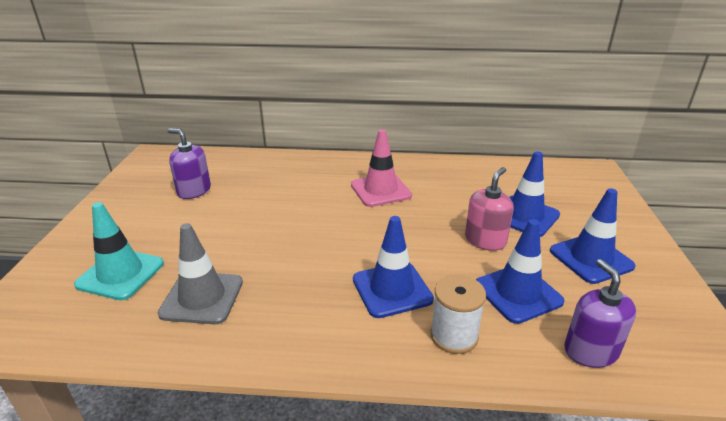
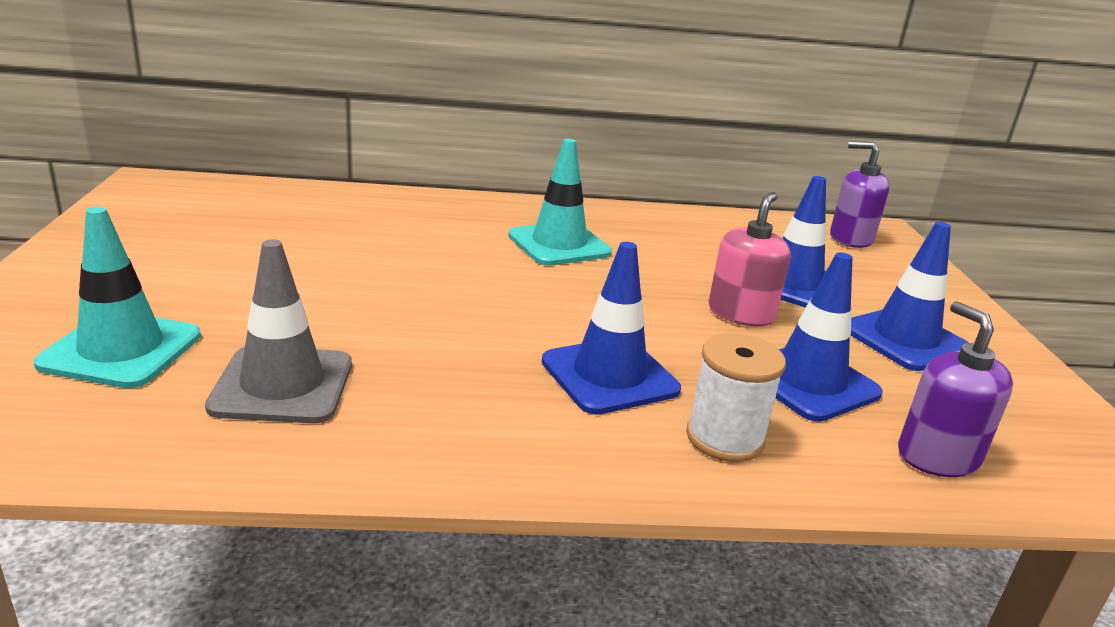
camera: 10 degrees left, 5 degrees down
purple soap dispenser [167,128,211,199] -> purple soap dispenser moved to [830,141,890,248]
pink traffic cone [351,129,412,207] -> turquoise traffic cone [508,139,612,266]

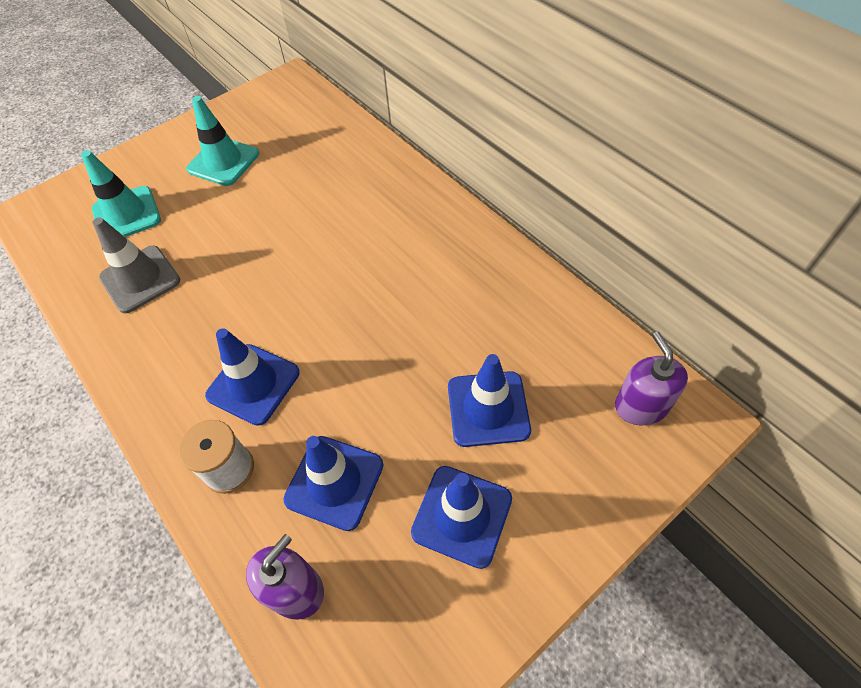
camera: 60 degrees right, 30 degrees up
turquoise traffic cone [508,139,612,266] -> turquoise traffic cone moved to [186,96,259,186]
pink soap dispenser [709,192,791,326] -> none

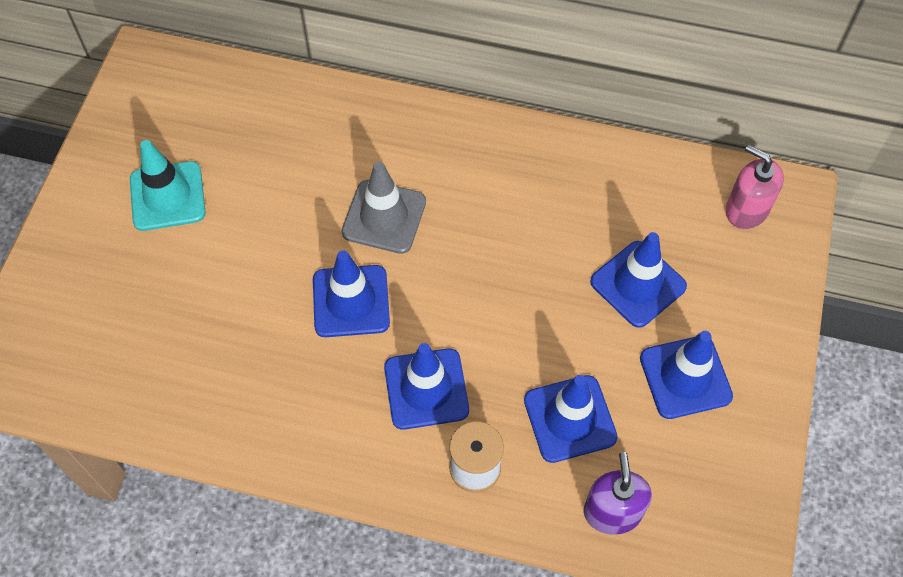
camera: 40 degrees left, 5 degrees up
turquoise traffic cone [81,151,161,237] -> none
grey traffic cone [93,217,180,313] -> grey traffic cone moved to [341,162,426,254]
purple soap dispenser [615,332,688,425] -> pink soap dispenser [726,145,784,229]
none -> blue traffic cone [313,250,390,337]

